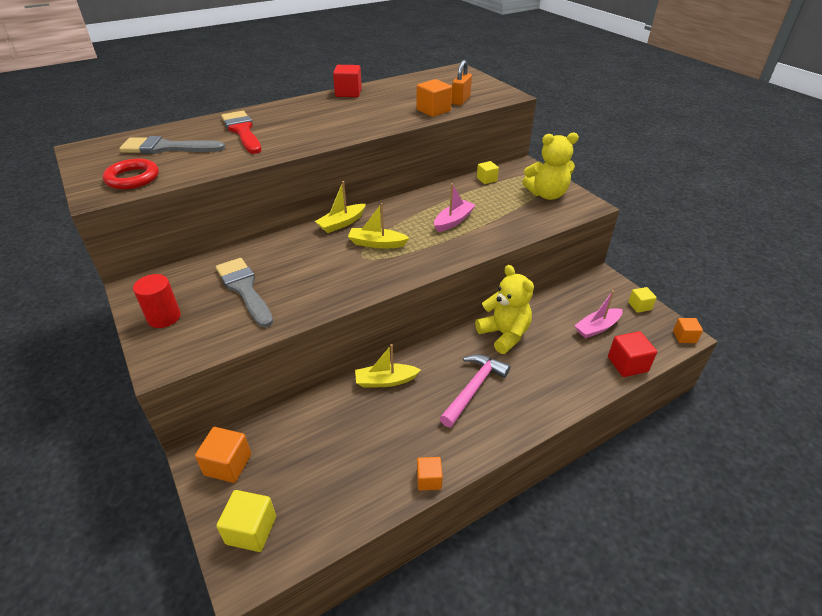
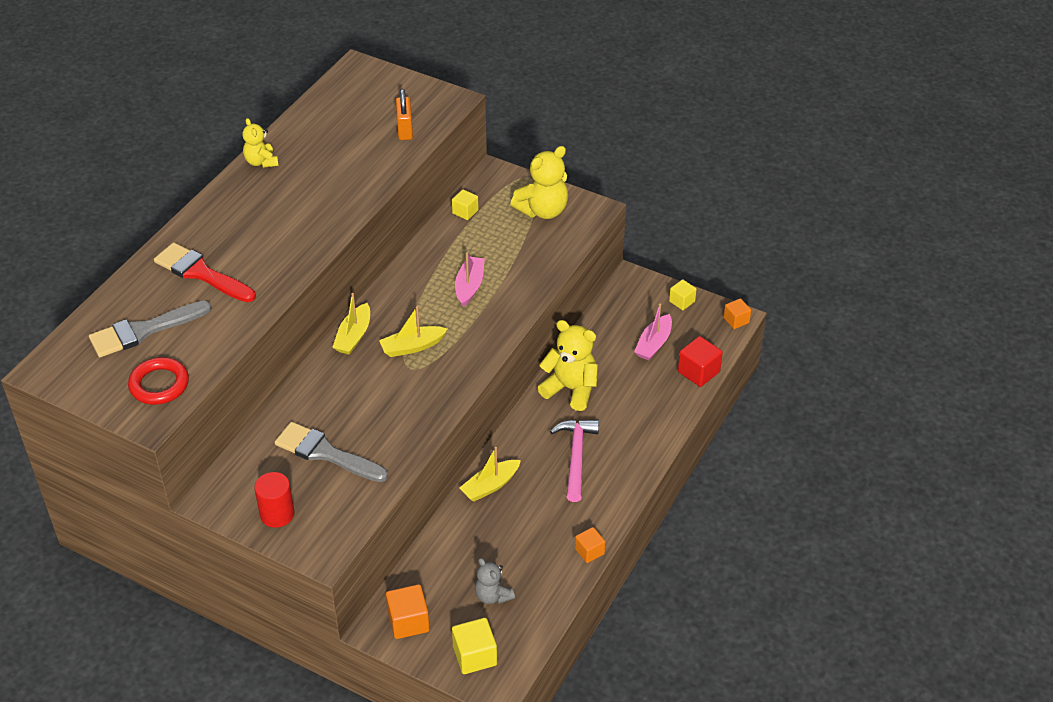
camera: 30 degrees left, 5 degrees up
red cube [333,65,362,97] -> yellow teddy bear [242,118,279,168]
orange cube [417,79,452,117] -> none
none -> grey teddy bear [475,558,515,604]

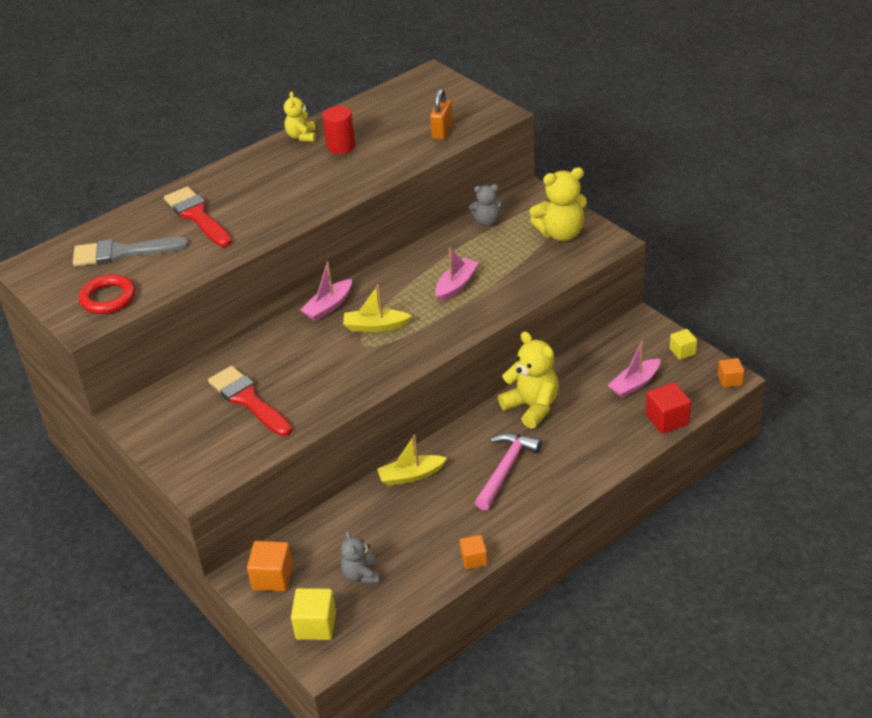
camera: 25 degrees right, 5 degrees down
red cylinder [254,472,295,528] -> red cylinder moved to [322,106,355,154]
grey brush [275,422,388,482] -> red brush [208,366,292,436]
yellow boat [332,293,370,355] -> pink boat [300,262,352,321]
yellow cube [452,189,479,220] -> grey teddy bear [469,184,504,226]

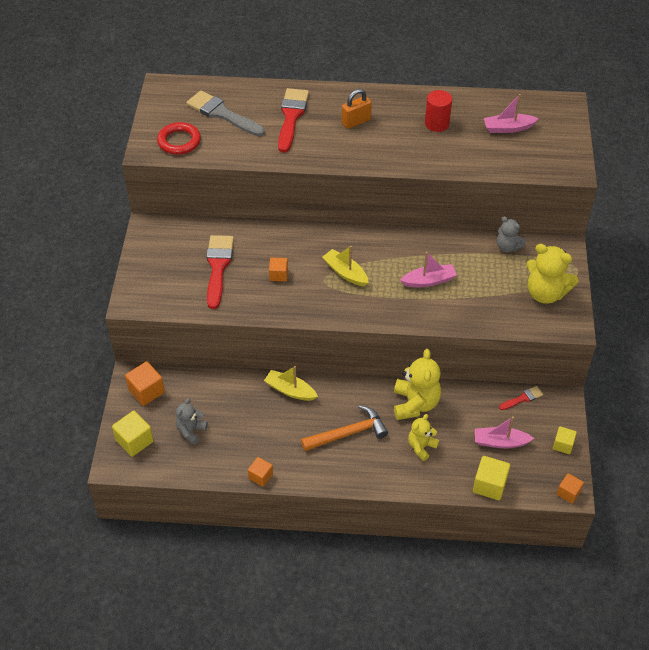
camera: 40 degrees right, 10 degrees up
yellow teddy bear [284,91,316,142] -> yellow teddy bear moved to [408,414,439,461]
pink boat [300,262,352,321] -> pink boat moved to [484,94,539,133]
orange padlock [430,89,453,140] -> orange padlock moved to [341,89,372,129]
pink hammer [475,433,542,510] -> orange hammer [301,405,388,451]
red cube [646,382,691,434] -> yellow cube [473,456,510,500]
none -> orange cube [269,257,288,282]
none -> red brush [499,386,543,410]

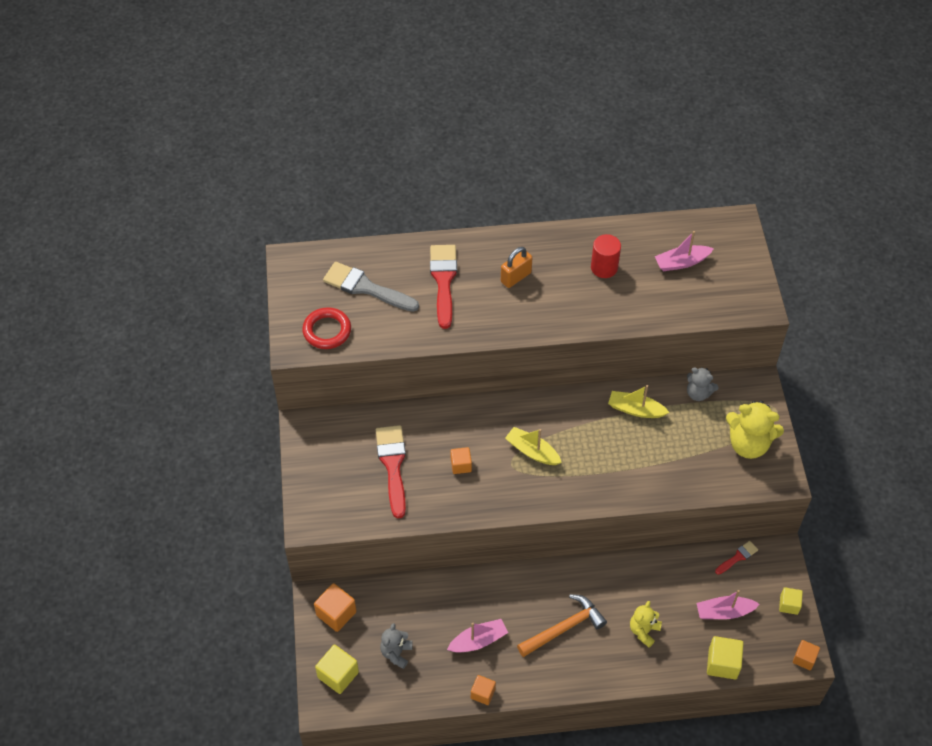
camera: 10 degrees left, 5 degrees up
yellow boat [264,366,318,401] -> yellow boat moved to [608,385,670,418]
yellow teddy bear [394,349,441,420] -> none
pink boat [400,252,457,287] -> pink boat moved to [447,619,508,653]

